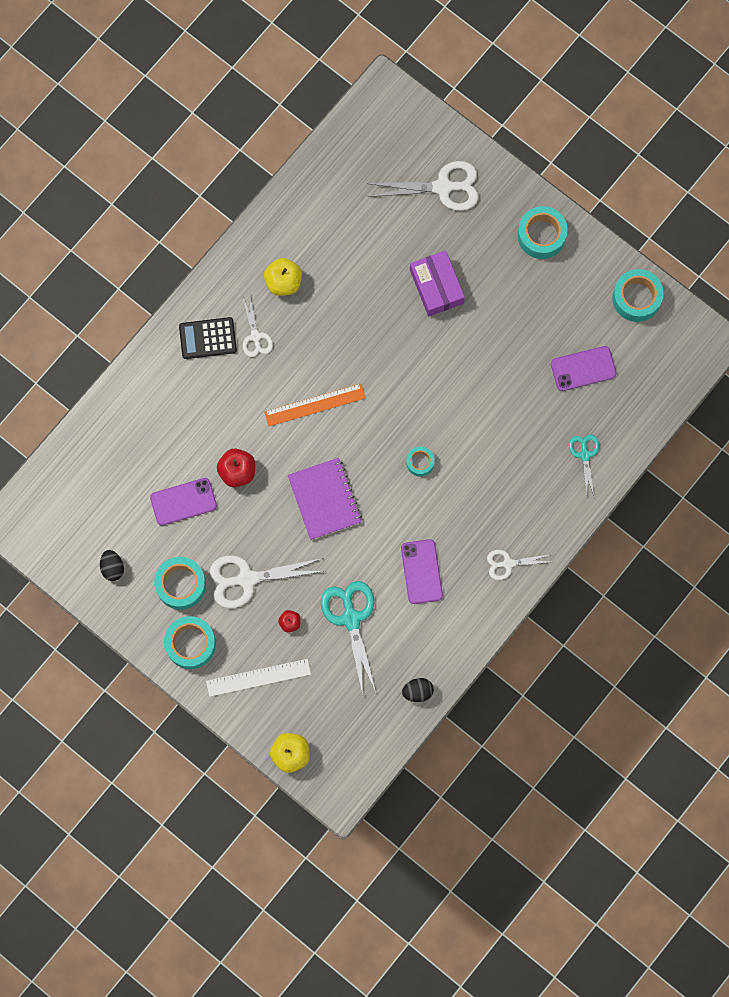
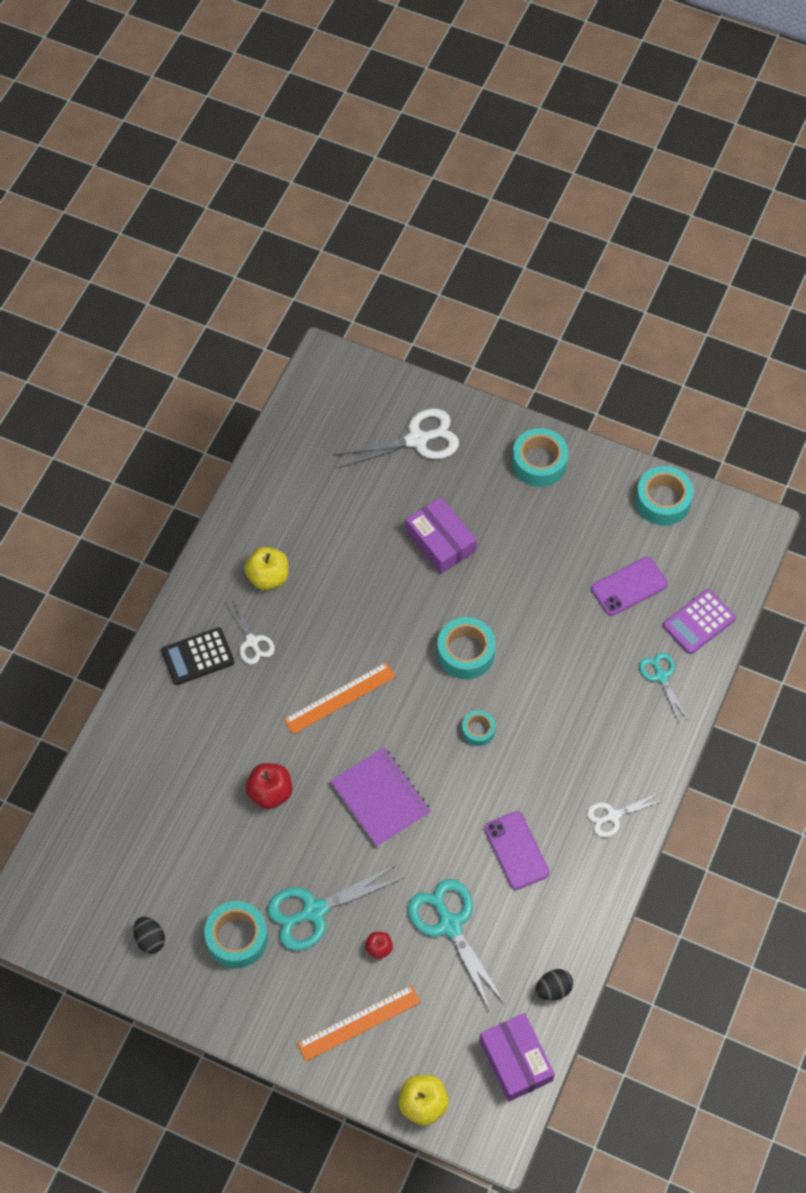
camera: 15 degrees left, 15 degrees down
purple phone [150,478,217,526] -> none
turquoise tape [164,616,216,669] -> turquoise tape moved to [437,617,496,679]
white ruler [206,659,311,697] -> orange ruler [297,985,421,1061]
white scissors [210,555,324,608] -> turquoise scissors [267,864,405,951]
none -> purple box [479,1013,555,1102]
none -> purple calculator [663,589,736,654]

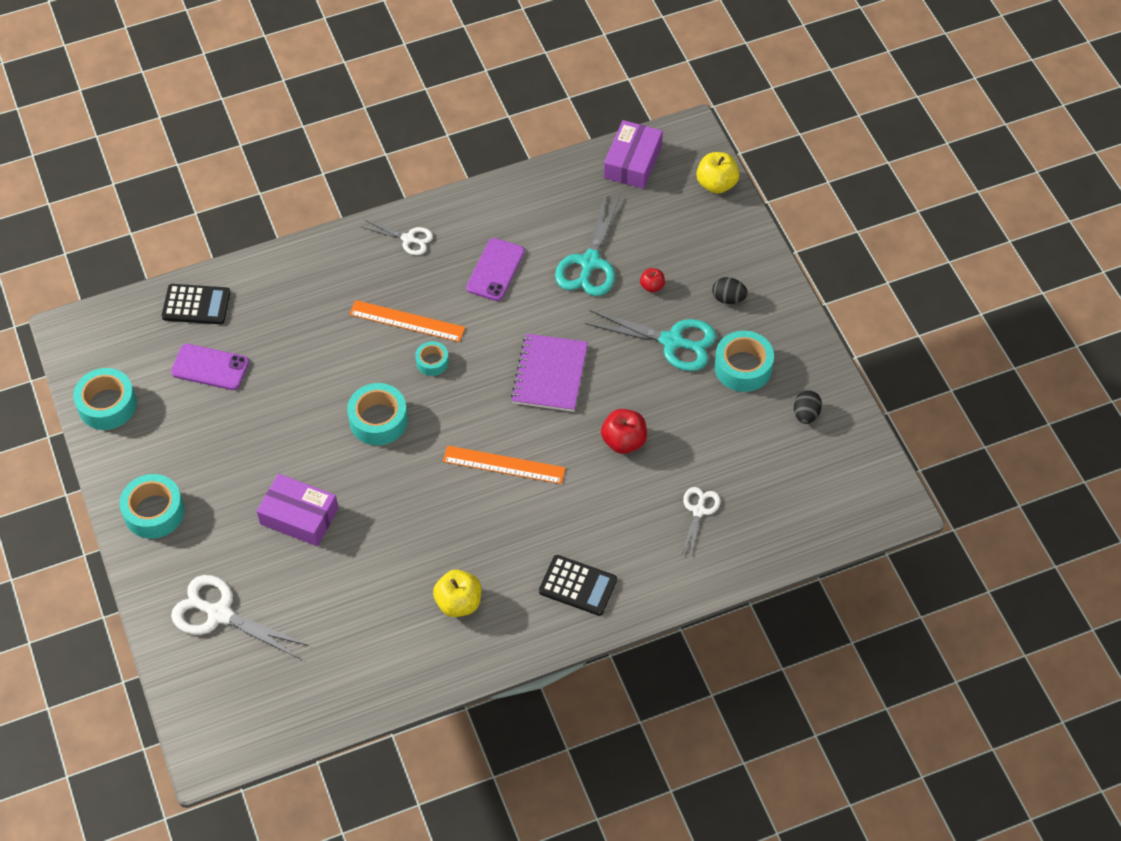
camera: 135 degrees left, 5 degrees down
white scissors [225,598,275,664] -> white scissors moved to [681,487,721,558]
orange ruler [297,985,421,1061] -> orange ruler moved to [349,300,465,342]
purple box [406,497,477,574] -> purple box turned 75 degrees counterclockwise [257,474,339,546]
black egg [536,969,573,1001] -> black egg moved to [712,277,748,304]
turquoise scissors [639,653,687,722] -> none
purple calculator [663,589,736,654] -> black calculator [162,284,230,324]

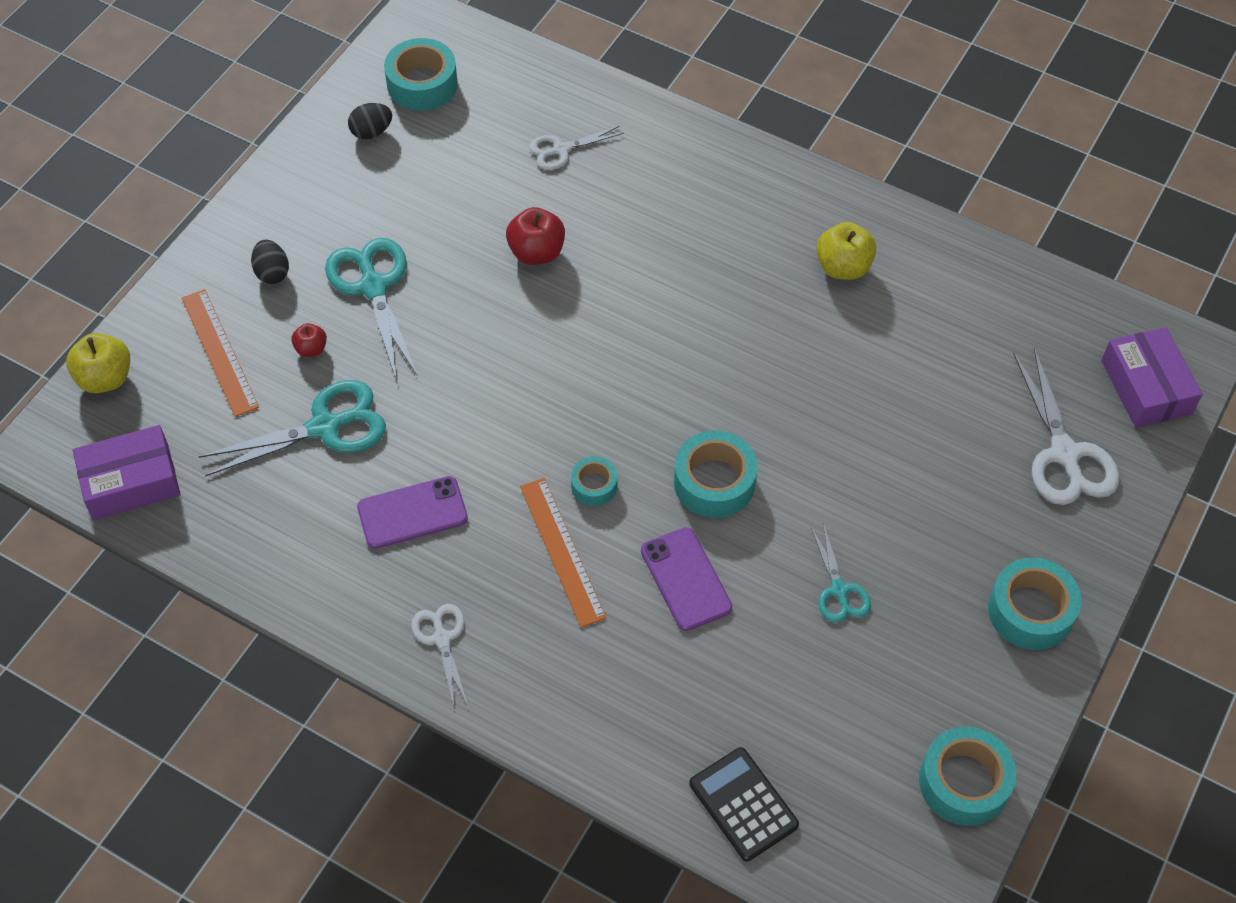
camera: 130 degrees left, 0 degrees up
purple phone [171,344,249,390] -> purple phone moved to [641,527,732,631]
purple box [257,474,339,546] -> purple box moved to [1101,327,1203,428]
orange ruler [443,446,566,484] -> orange ruler moved to [182,289,259,417]
purple notebook [511,333,588,412] -> none
black calculator [539,555,617,616] -> none
turquoise tape [714,331,774,392] -> turquoise tape moved to [384,38,458,111]
none -> turquoise scissors [811,523,871,623]

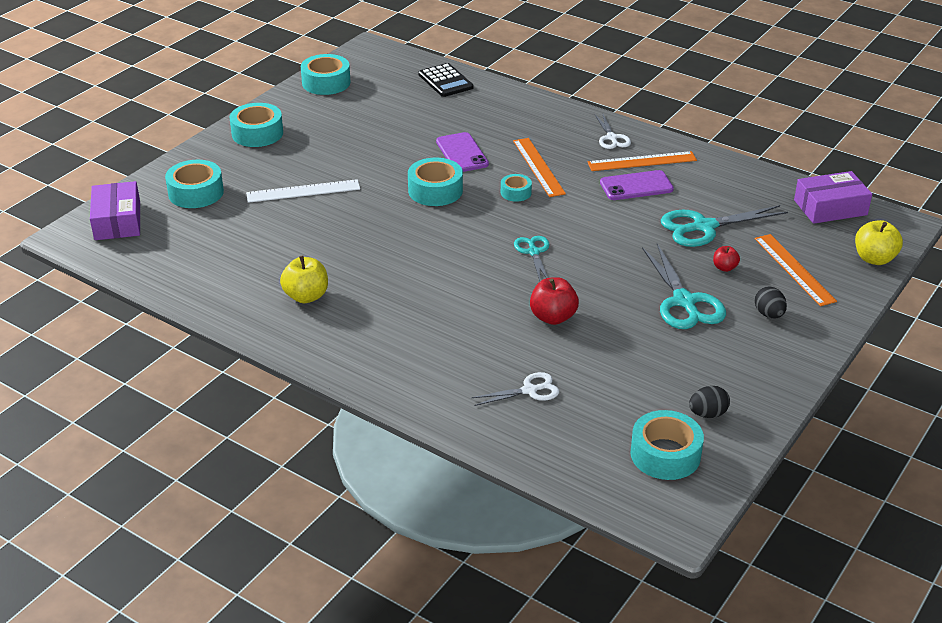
camera: 175 degrees left, 20 degrees down
turquoise scissors [811,523,871,623] -> turquoise scissors moved to [514,236,550,281]
white scissors [1013,348,1119,505] -> turquoise tape [165,160,224,208]
none -> white ruler [246,179,360,203]
none -> orange ruler [588,151,697,171]

